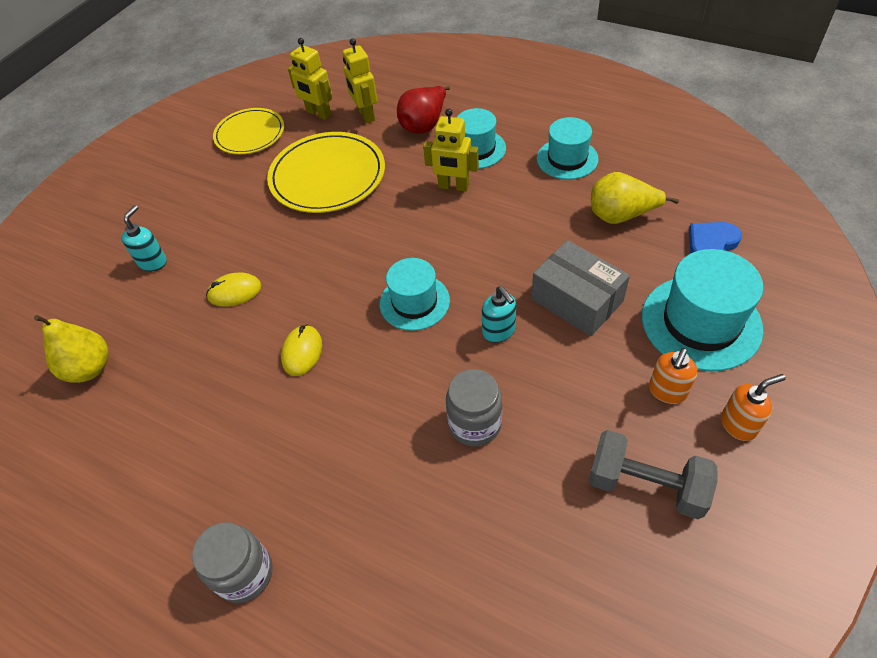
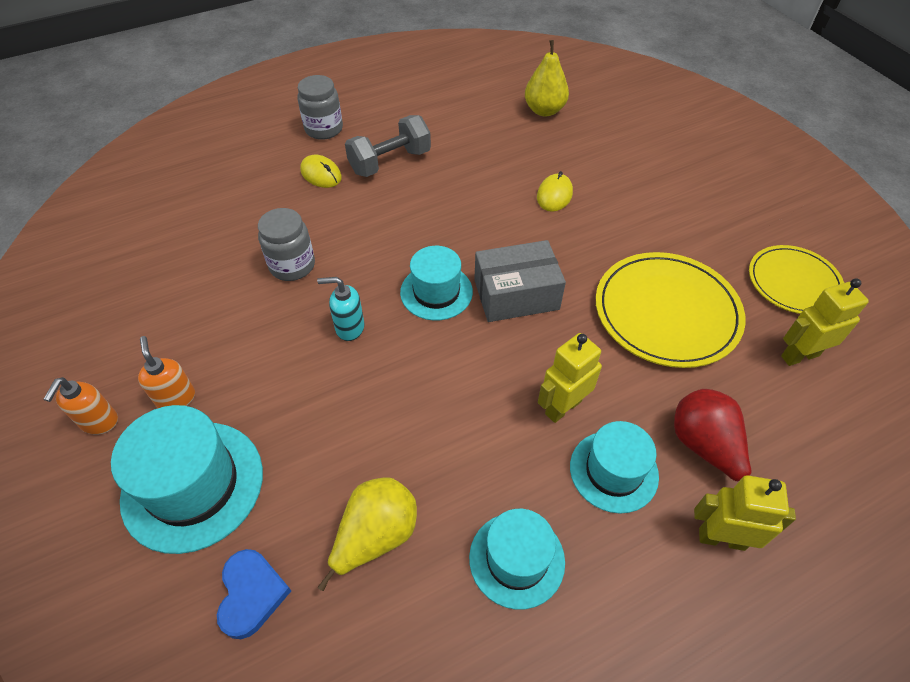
camera: 120 degrees right, 0 degrees up
turquoise soap dispenser [122,205,167,271] -> none
yellow mouse [281,325,322,376] -> yellow mouse moved to [300,155,342,188]
yellow robot [343,38,378,123] -> yellow robot moved to [694,475,796,551]
grey box [531,240,630,336] -> grey box moved to [474,240,566,322]
grey dumbbell [589,430,718,519] -> grey dumbbell moved to [345,115,431,177]

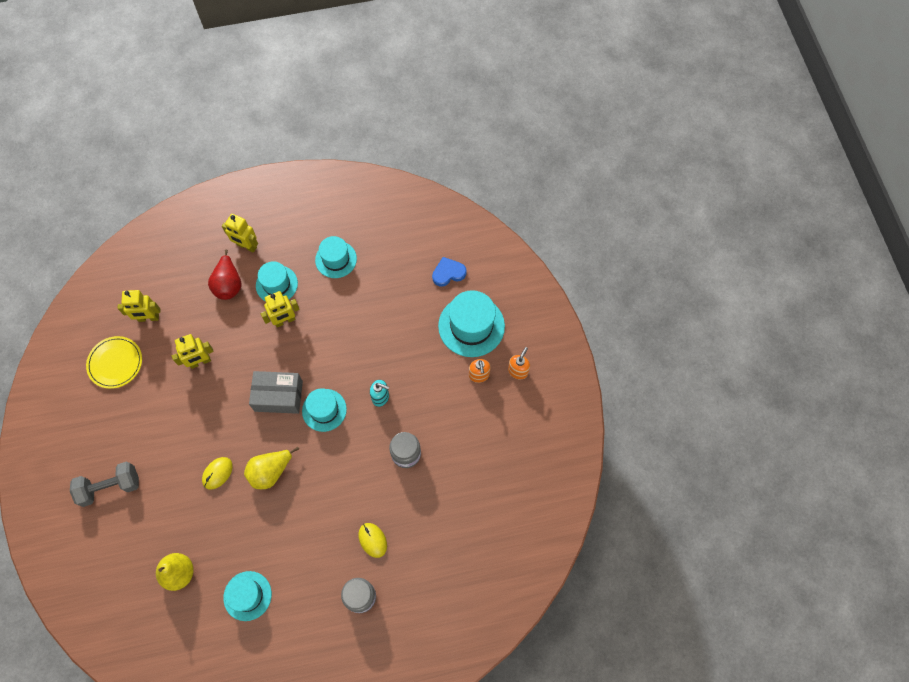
camera: 165 degrees left, 15 degrees up
blue heart [217,549,291,639] -> blue heart turned 60 degrees clockwise [432,257,467,287]
yellow pear [318,478,417,591] -> yellow pear moved to [244,447,299,489]
grey dumbbell [345,115,431,177] -> grey dumbbell moved to [70,462,139,507]
yellow plate [596,252,745,368] -> yellow robot [172,334,214,369]
none -> turquoise hat [223,571,272,621]

